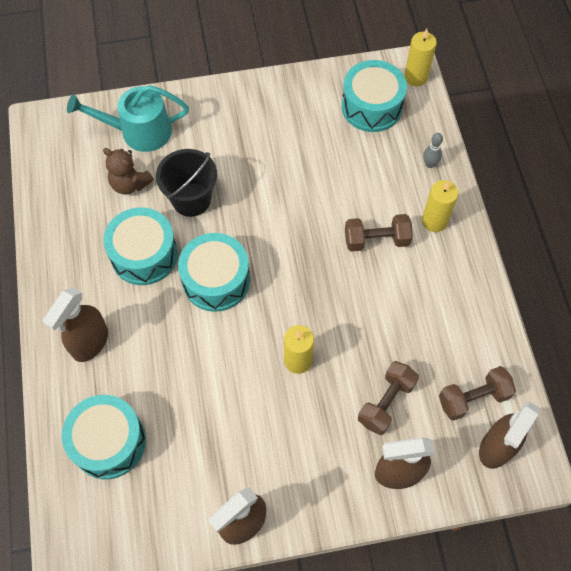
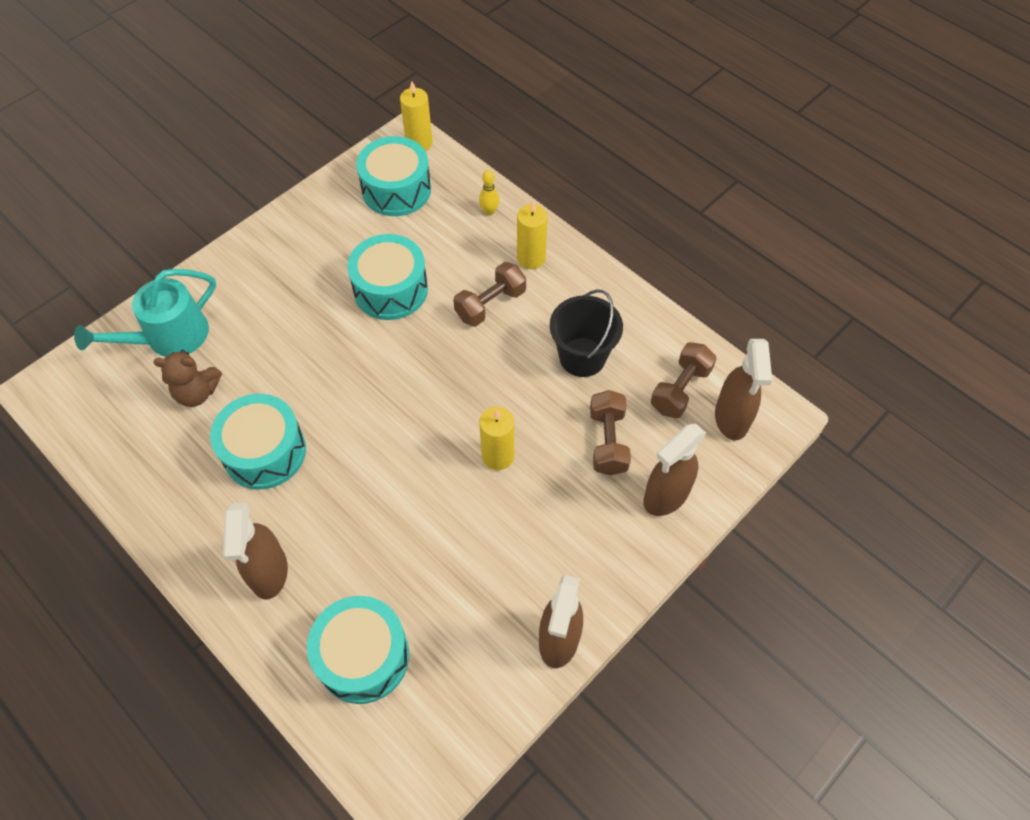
camera: 35 degrees left, 5 degrees down
black bucket [156,149,217,217] -> black bucket moved to [550,289,623,377]
turquoise drum [178,233,250,312] -> turquoise drum moved to [347,234,428,320]
grey bowling pin [423,133,443,168] -> yellow bowling pin [479,170,499,216]

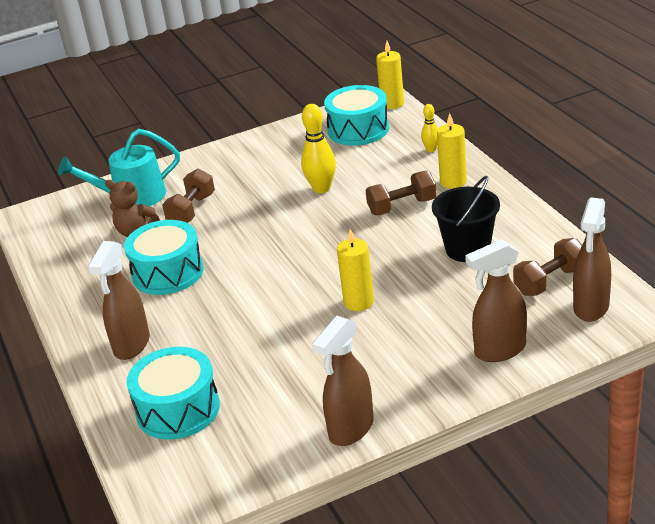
camera: 25 degrees right, 25 degrees down
turquoise drum [347,234,428,320] -> yellow bowling pin [301,104,336,193]
brown dumbbell [590,390,631,475] -> brown dumbbell moved to [162,169,215,223]

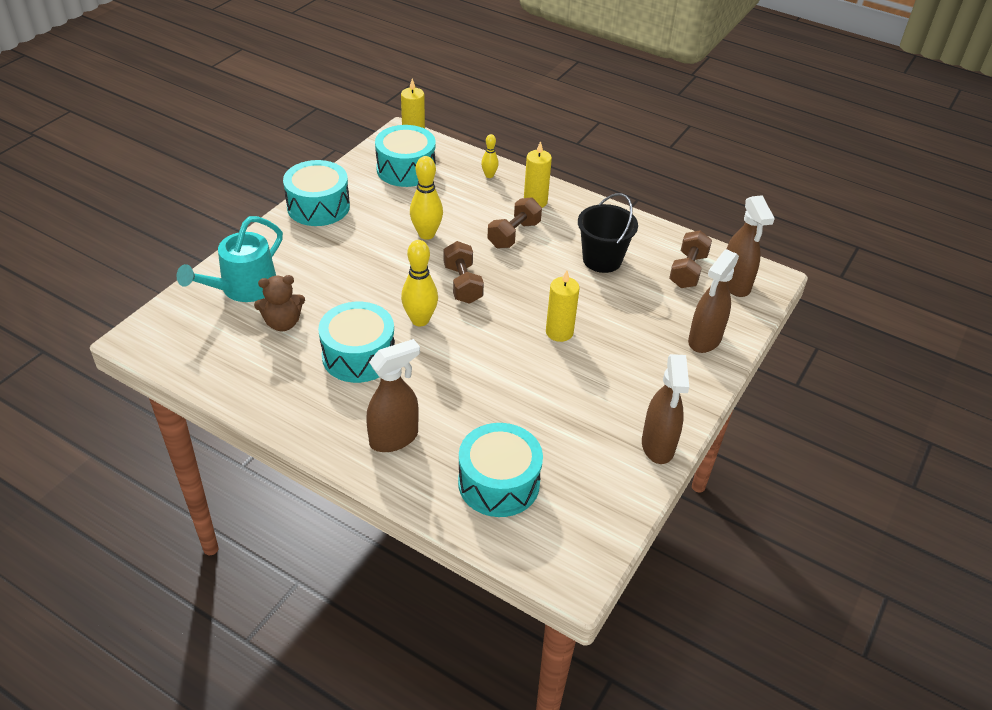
camera: 40 degrees left, 10 degrees up
brown spray bottle [88,241,150,360] -> brown spray bottle turned 105 degrees counterclockwise [366,339,420,452]
brown dumbbell [162,169,215,223] -> brown dumbbell moved to [444,241,484,304]
none -> turquoise drum [283,160,350,226]
none -> yellow bowling pin [401,240,438,326]

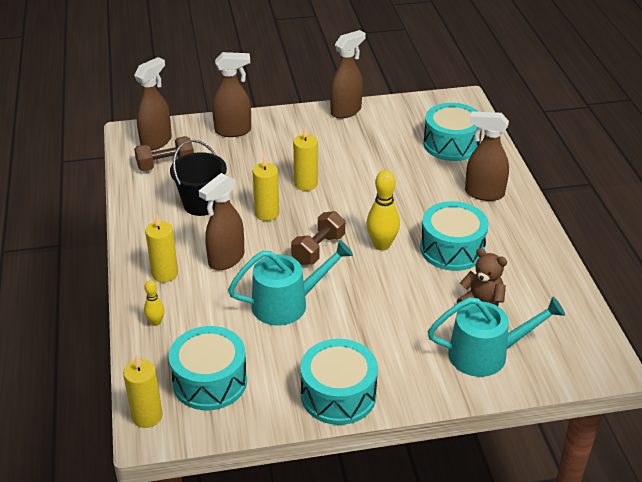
camera: 130 degrees left, 5 degrees down
yellow bowling pin [410,156,443,240] -> turquoise watering can [228,240,353,325]
brown dumbbell [487,197,542,248] -> brown spray bottle [199,173,245,270]
none -> yellow candle [253,155,279,221]

